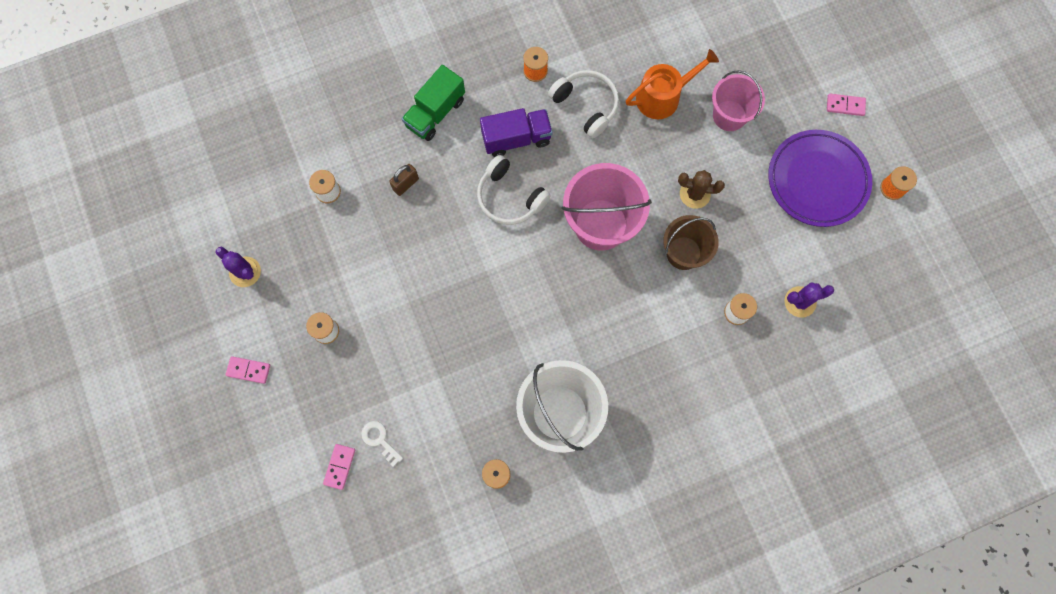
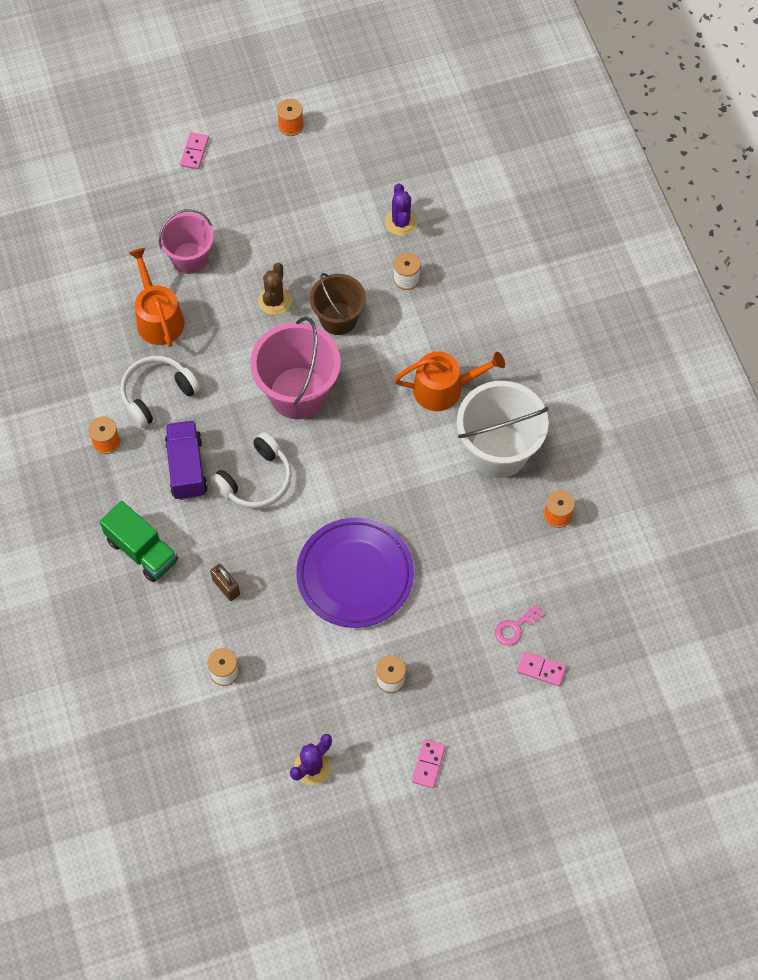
camera: 85 degrees left, 10 degrees down
white key [361,421,403,467] -> pink key [495,605,545,646]
purple plate [768,130,872,227] -> purple plate moved to [296,518,414,628]
none -> orange watering can [394,351,505,411]

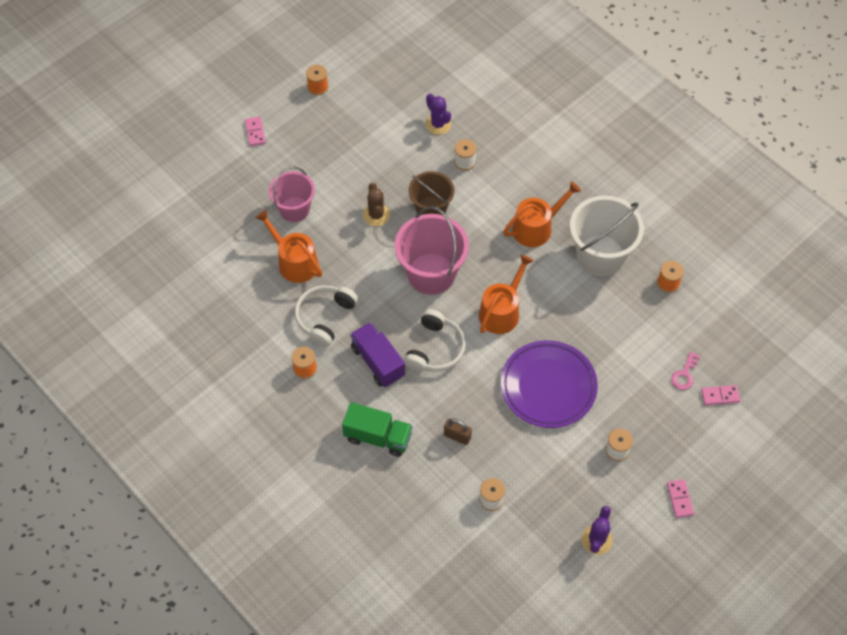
camera: 25 degrees left, 5 degrees down
none -> orange watering can [479,254,534,334]

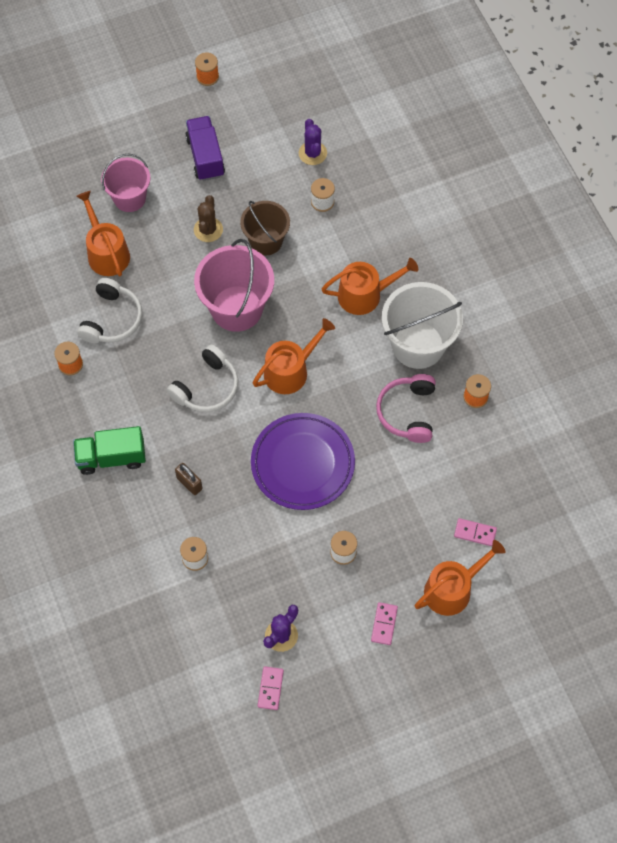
camera: 20 degrees right, 5 degrees up
pink domino [245,117,266,146] -> pink domino moved to [258,666,284,710]
white headphones [294,285,358,347] -> white headphones turned 150 degrees clockwise [77,278,142,343]
green truck [342,402,413,457] -> green truck turned 135 degrees clockwise [73,426,146,475]
purple truck [350,322,405,387] -> purple truck moved to [185,116,225,181]
pink key [671,352,700,390] -> none
none -> pink headphones [376,374,436,443]
none -> orange watering can [415,540,505,616]

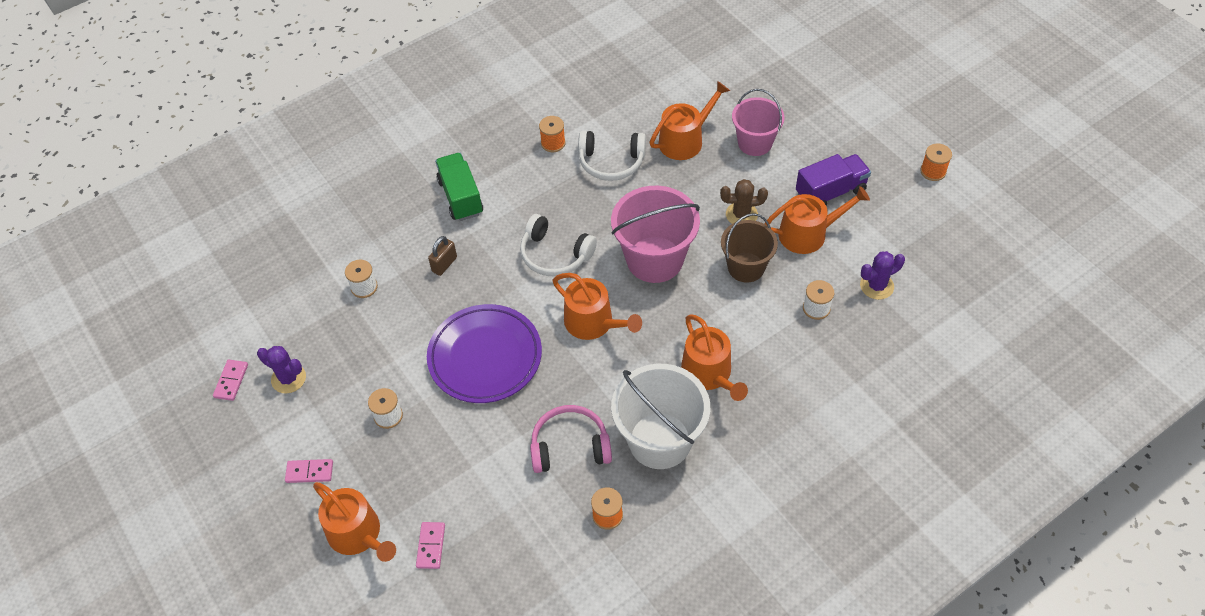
camera: 80 degrees right, 10 degrees down
pink domino [258,666,284,710] -> pink domino turned 75 degrees counterclockwise [213,360,248,401]
none -> orange watering can [764,186,870,254]

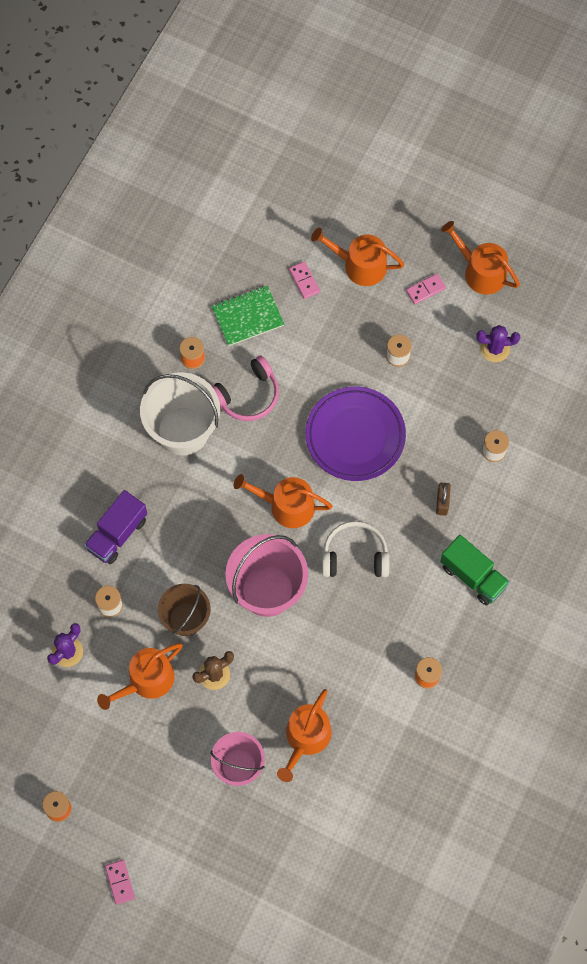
camera: 150 degrees right, 15 degrees up
pink domino [213,360,248,401] -> pink domino moved to [105,860,135,905]
white headphones [578,131,646,181] -> none
orange watering can [681,314,748,401] -> orange watering can moved to [441,221,520,295]
purple truck [796,154,871,206] -> purple truck moved to [84,490,147,564]
none -> green notebook [212,285,284,346]

